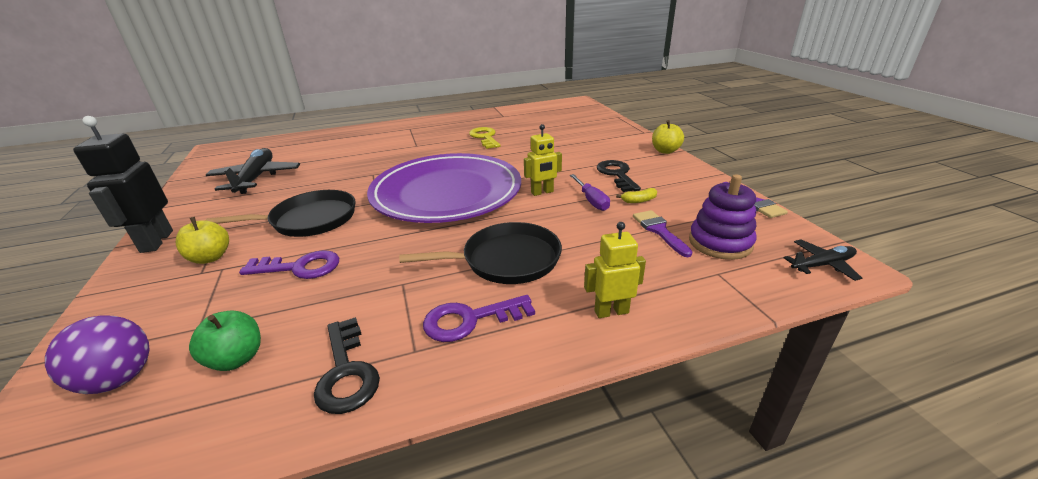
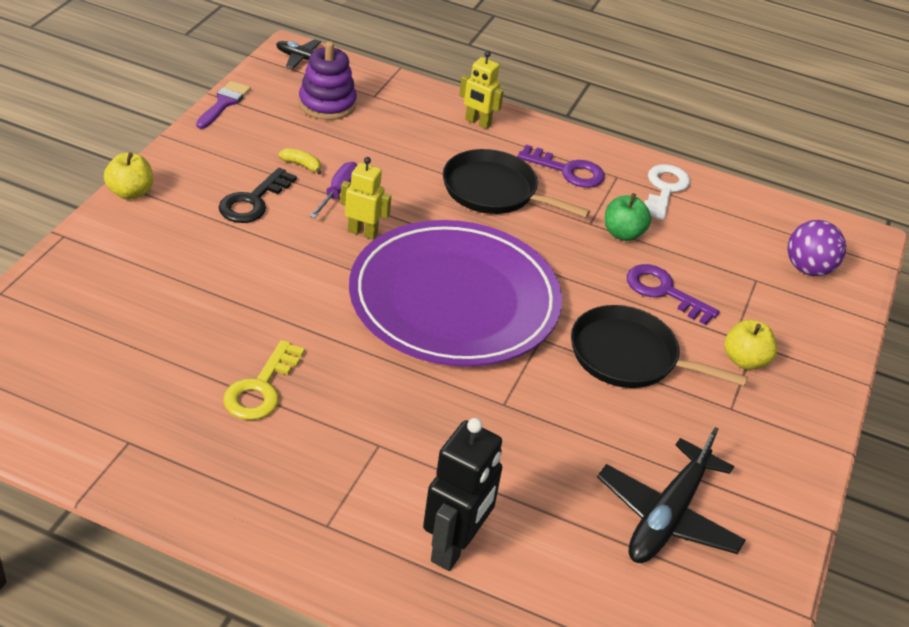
camera: 145 degrees left, 10 degrees up
black robot [73,116,173,253] -> black robot moved to [423,418,502,571]
green apple [189,311,261,371] -> green apple moved to [605,193,651,241]
black key [314,317,380,414] -> white key [644,164,690,220]
purple brush [633,210,692,257] -> none

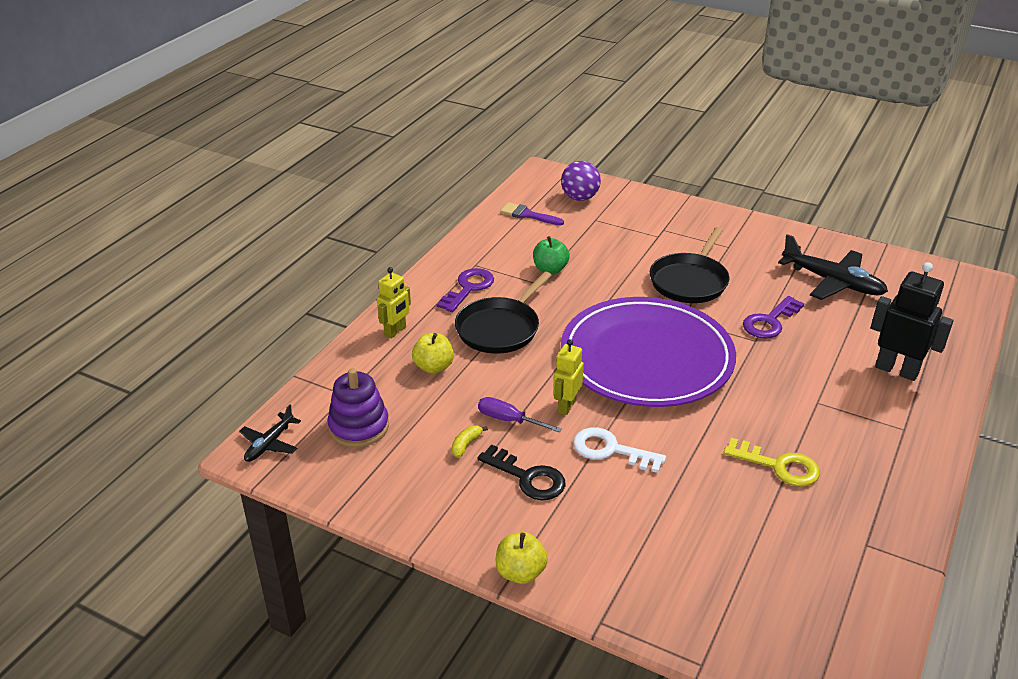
camera: 80 degrees left, 5 degrees down
purple brush [196,81,251,129] -> purple brush moved to [500,202,564,225]
purple key [627,264,720,325] -> purple key moved to [743,296,804,339]
white key [644,164,690,220] -> white key moved to [573,427,666,473]
yellow apple [724,320,777,370] -> yellow apple moved to [412,333,454,374]

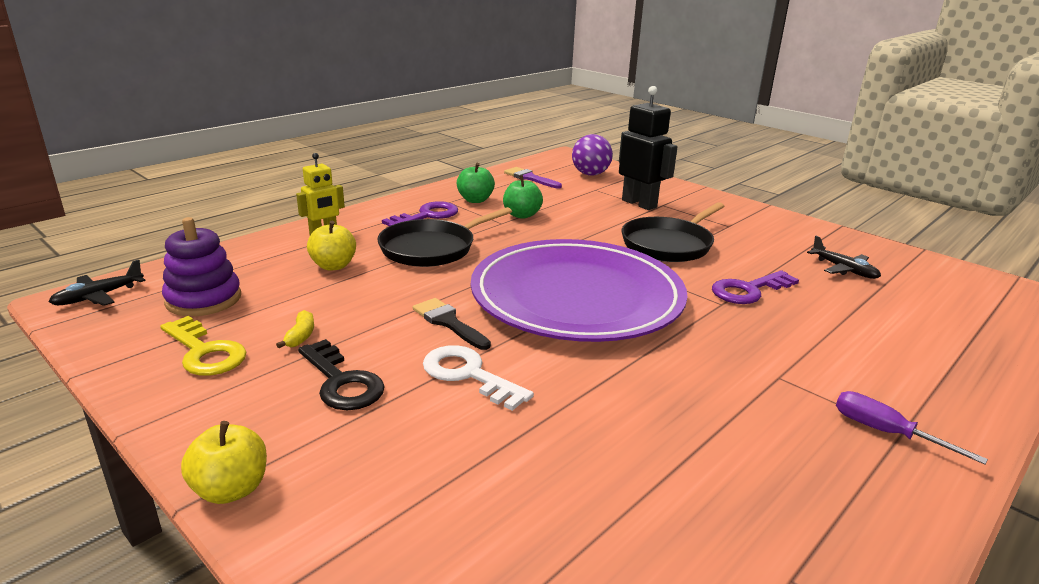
camera: 15 degrees right, 10 degrees down
yellow banana [452,426,488,458] -> yellow banana turned 135 degrees clockwise [276,310,314,348]
purple screwdriver [478,397,562,432] -> purple screwdriver moved to [836,391,988,465]
yellow robot [553,339,584,415] -> black brush [413,298,491,350]
yellow key [724,438,820,487] -> yellow key moved to [160,316,246,376]
black plane [778,234,888,300] -> black plane [807,236,881,279], size x0.55
black robot [871,262,953,381] -> black robot moved to [619,86,677,210]
none -> green apple [457,163,495,203]

